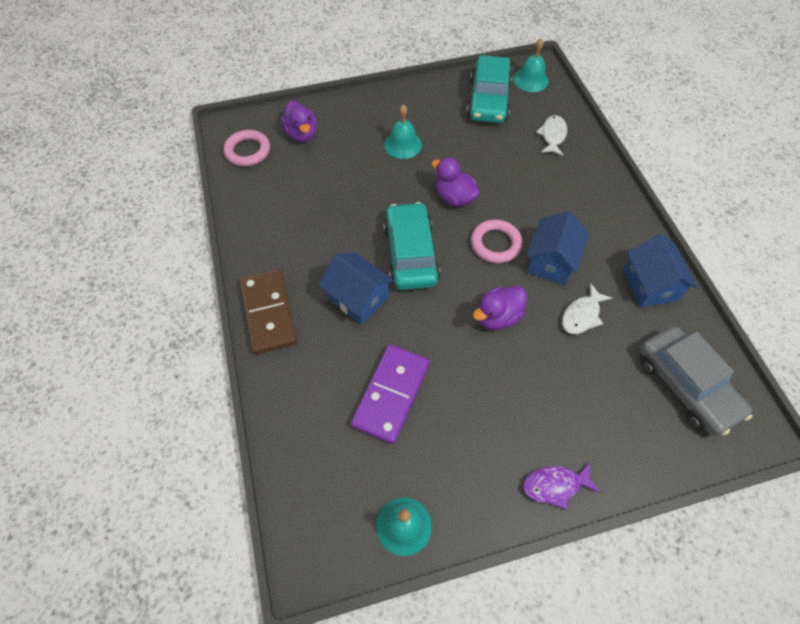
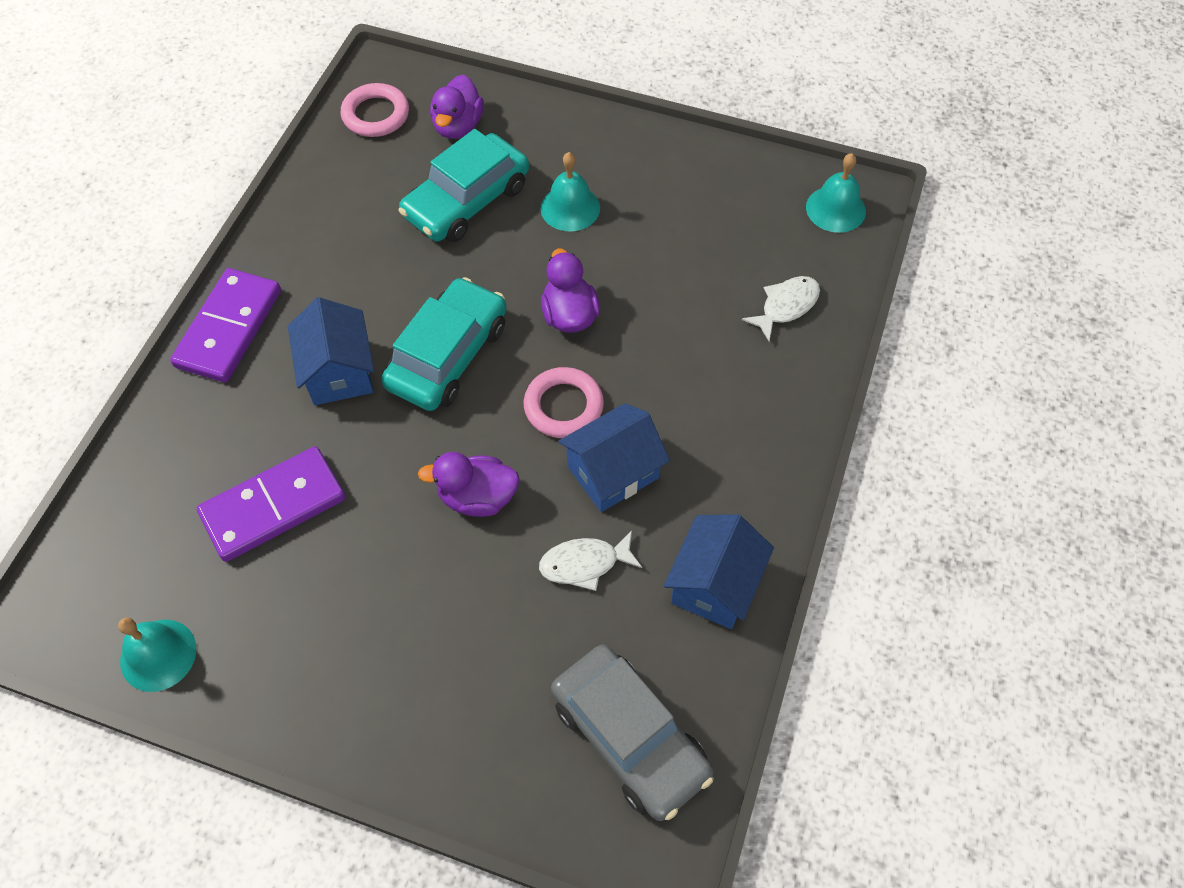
camera: 35 degrees right, 0 degrees up
brown domino [239,269,297,355] -> purple domino [170,268,281,383]
turquoise car [467,55,512,123] -> turquoise car moved to [399,129,529,242]
purple fish [523,462,601,510] -> none
grey car [640,326,753,436] -> grey car turned 45 degrees counterclockwise [551,644,713,821]

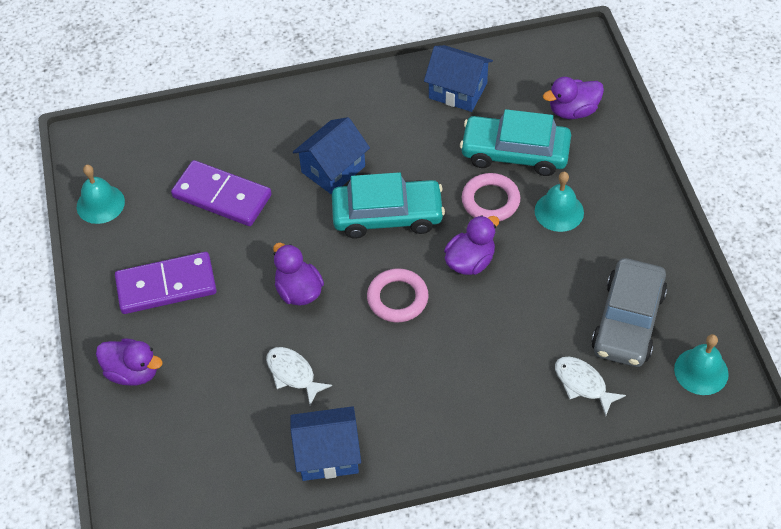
camera: 60 degrees right, 5 degrees down
purple domino [170,268,281,383] -> purple domino moved to [115,252,217,314]
pink ring [341,83,409,137] -> pink ring moved to [462,173,520,221]
grey car [551,644,713,821] -> grey car moved to [591,258,667,367]
blue house [558,403,670,512] -> blue house moved to [424,45,493,112]
white fish [742,276,820,341] -> white fish turned 150 degrees counterclockwise [555,357,626,416]
none -> purple duck [96,338,163,385]

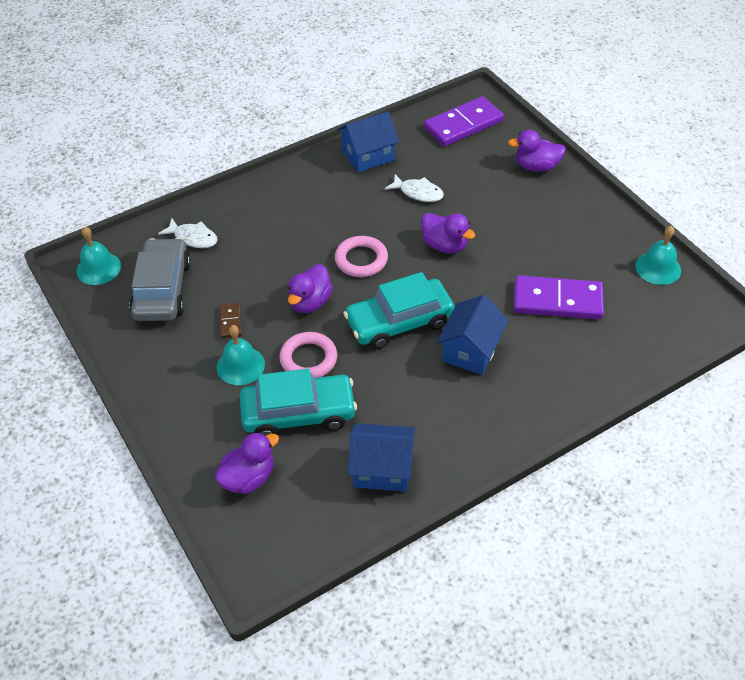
camera: 160 degrees right, 5 degrees down
purple domino [115,252,217,314] -> purple domino moved to [424,96,504,146]
none -> brown domino [220,303,242,338]

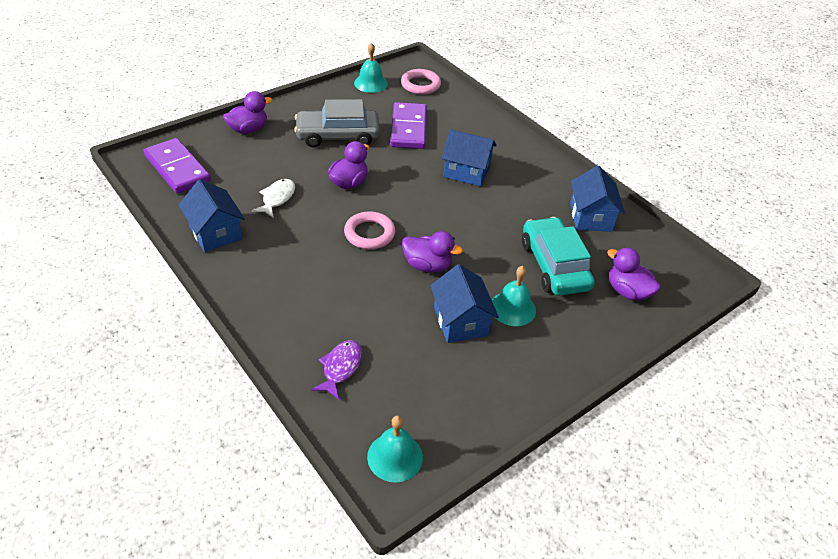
camera: 100 degrees left, 5 degrees down
grey car [129,238,191,321] -> grey car moved to [294,99,380,148]
white fish [158,218,218,248] -> purple fish [311,340,362,400]
brown domino [220,303,242,338] -> blue house [430,264,499,343]
pink ring [279,332,337,378] -> pink ring moved to [401,69,441,95]
turquoise car [343,272,455,349] -> none
purple duck [508,129,566,172] -> purple duck turned 120 degrees counterclockwise [223,91,272,134]

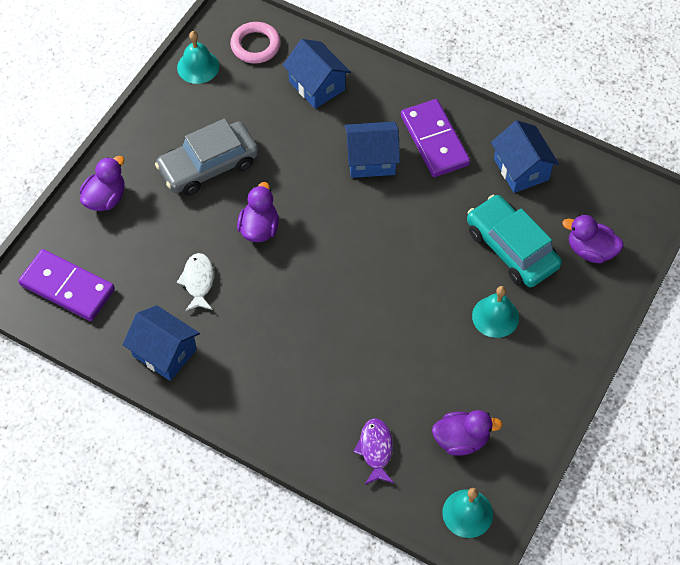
camera: 20 degrees left, 15 degrees up
pink ring [344,211,395,249] -> none
purple domino [390,102,427,149] -> purple domino moved to [401,99,470,177]
purple duck [402,231,463,273] -> purple duck moved to [432,410,503,455]
blue house [430,264,499,343] -> blue house moved to [283,39,351,109]

